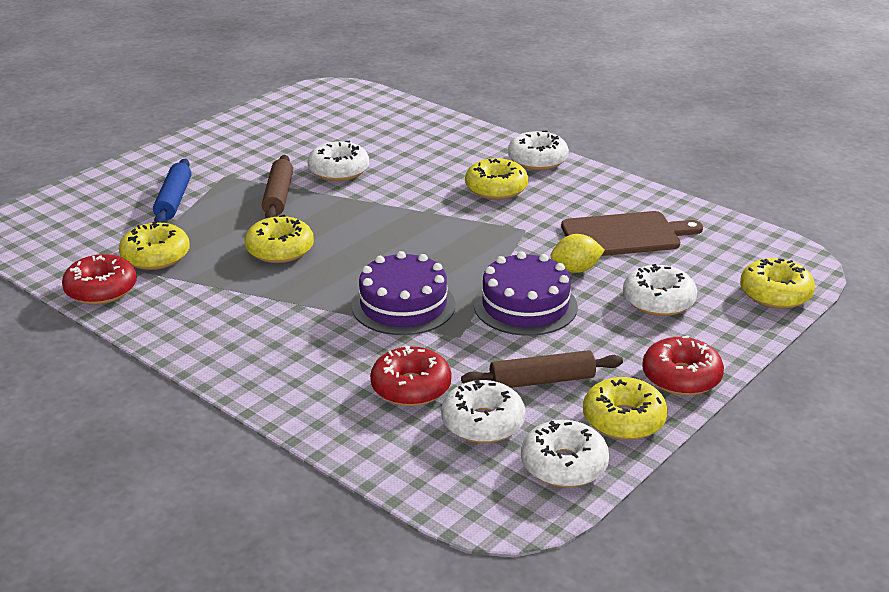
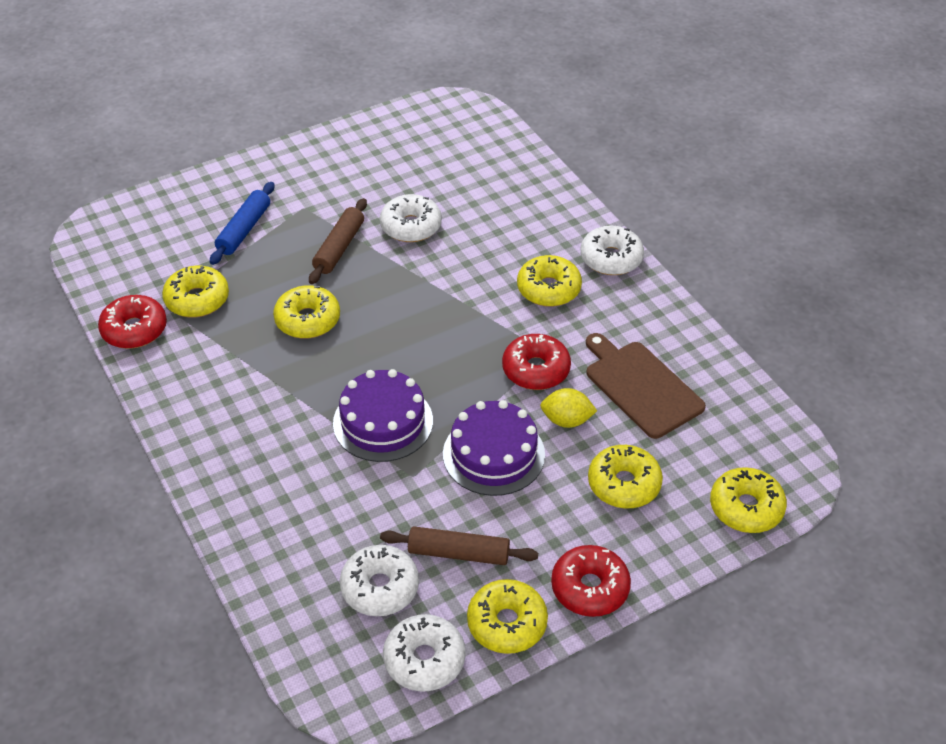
camera: 20 degrees right, 15 degrees up
red donut [370,346,451,406] -> red donut moved to [502,334,571,390]
brown cutting board [561,211,703,256] -> brown cutting board turned 135 degrees counterclockwise [586,333,706,439]
white donut [623,264,697,316] -> yellow donut [588,445,663,508]

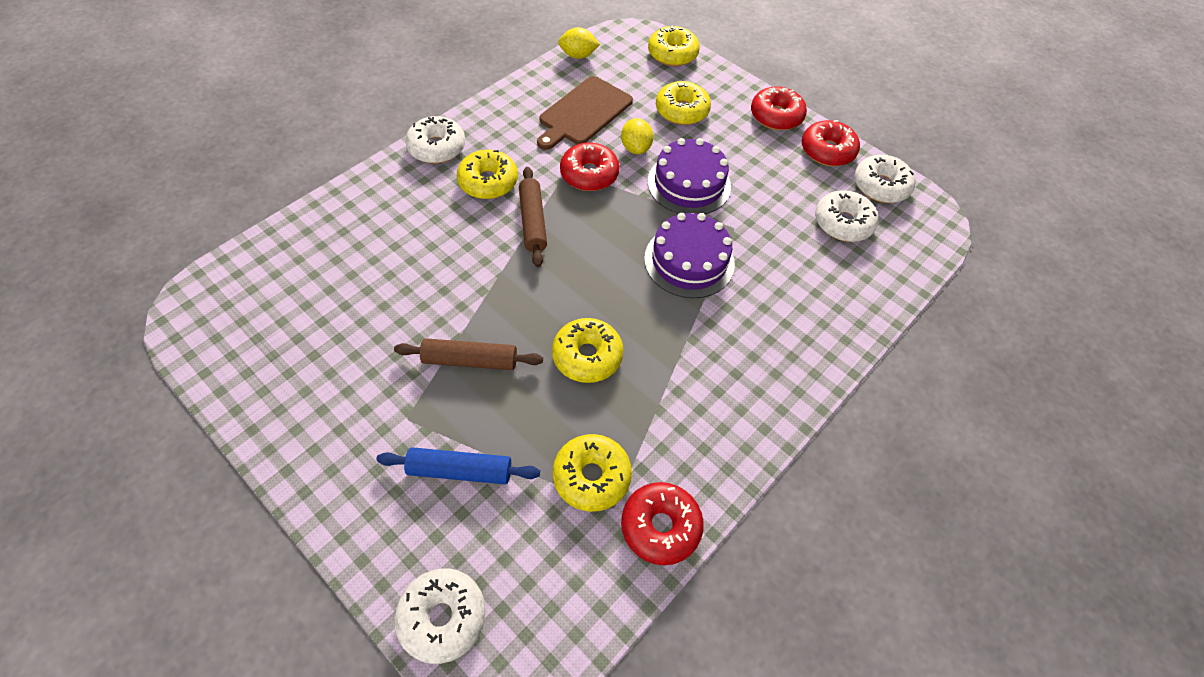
camera: 110 degrees left, 10 degrees up
white donut [380,194,442,242] -> white donut moved to [394,568,486,664]
brown rolling pin [380,526,538,565] -> brown rolling pin moved to [519,167,547,267]
yellow donut [467,579,548,654] -> red donut [802,120,860,166]
none -> yellow lemon [558,27,600,59]

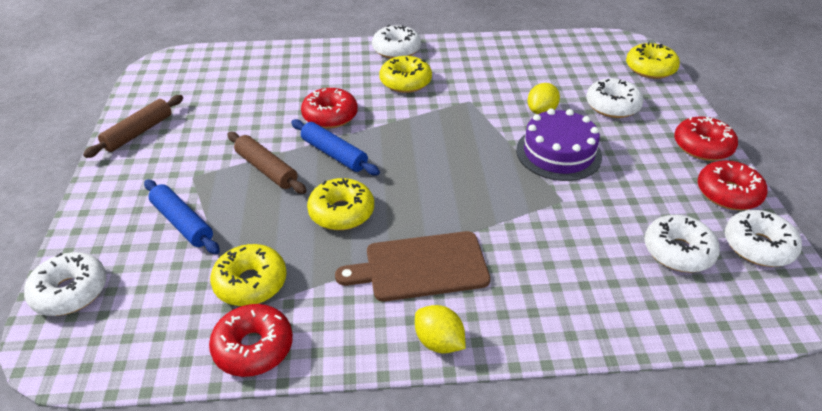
camera: 45 degrees right, 15 degrees down
brown rolling pin [519,167,547,267] -> brown rolling pin moved to [83,95,183,158]
brown cutting board [537,76,633,150] -> brown cutting board moved to [335,231,490,302]
yellow lemon [558,27,600,59] -> yellow lemon moved to [415,305,466,353]
red donut [560,142,620,191] -> red donut moved to [301,88,358,129]
purple cake [644,213,735,298] -> none
yellow donut [656,81,711,125] -> white donut [586,78,644,118]
none -> blue rolling pin [291,119,380,175]

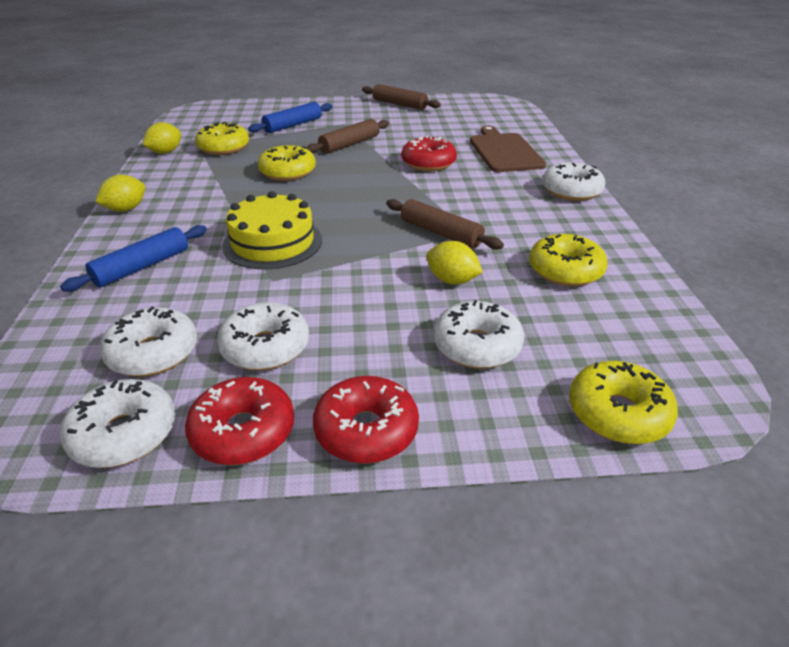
camera: 90 degrees right, 5 degrees down
white donut [24,252,107,316] -> white donut moved to [217,302,309,370]
red donut [209,304,293,377] -> yellow lemon [143,122,181,154]
blue rolling pin [291,119,380,175] -> blue rolling pin moved to [60,225,207,292]
brown cutting board [335,231,490,302] -> brown cutting board moved to [470,126,546,172]
yellow donut [379,56,432,93] -> yellow donut moved to [529,234,608,286]
purple cake [516,108,602,181] -> none
none -> yellow cake [222,191,322,269]
none -> brown rolling pin [386,199,504,250]

